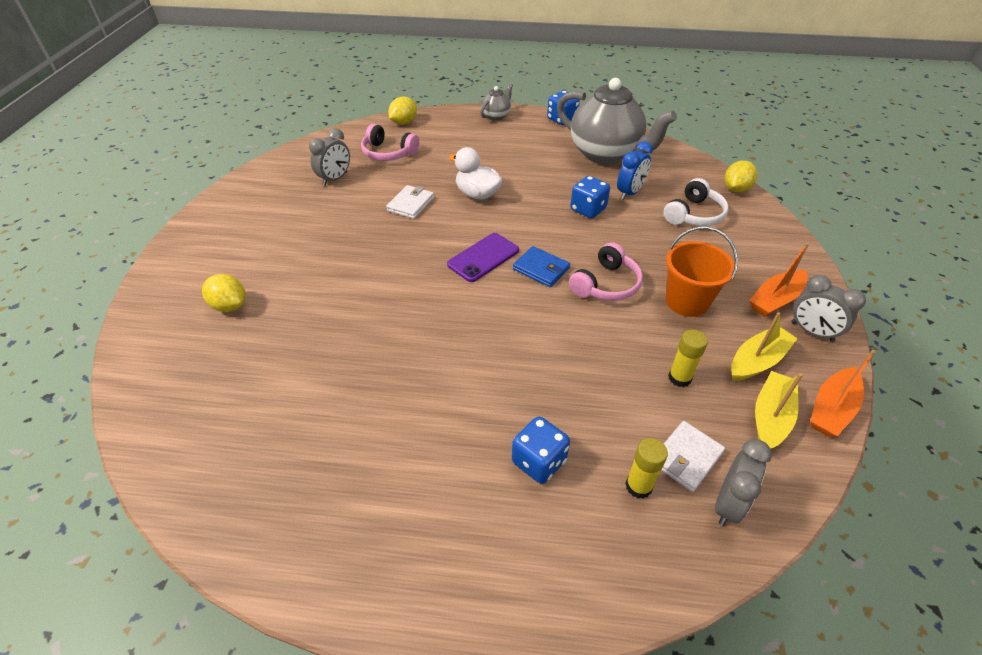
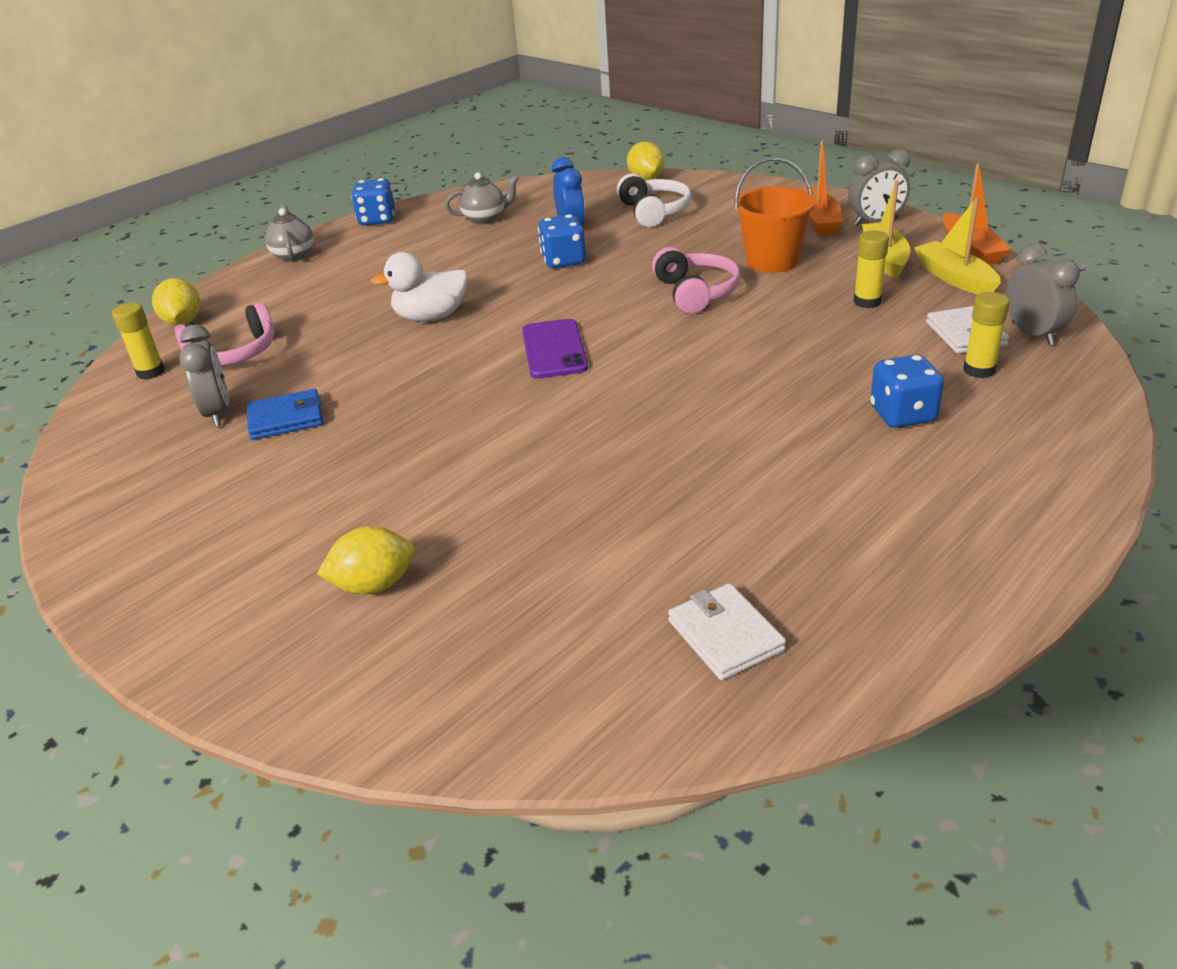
camera: 50 degrees left, 10 degrees down
white wallet [386,185,434,219] -> white wallet moved to [668,583,786,680]
blue wallet [513,246,570,287] -> blue wallet moved to [247,389,323,440]
grey teapot [557,78,677,165] -> grey teapot [445,172,519,224], size x0.44
none -> yellow glue stick [112,302,165,379]

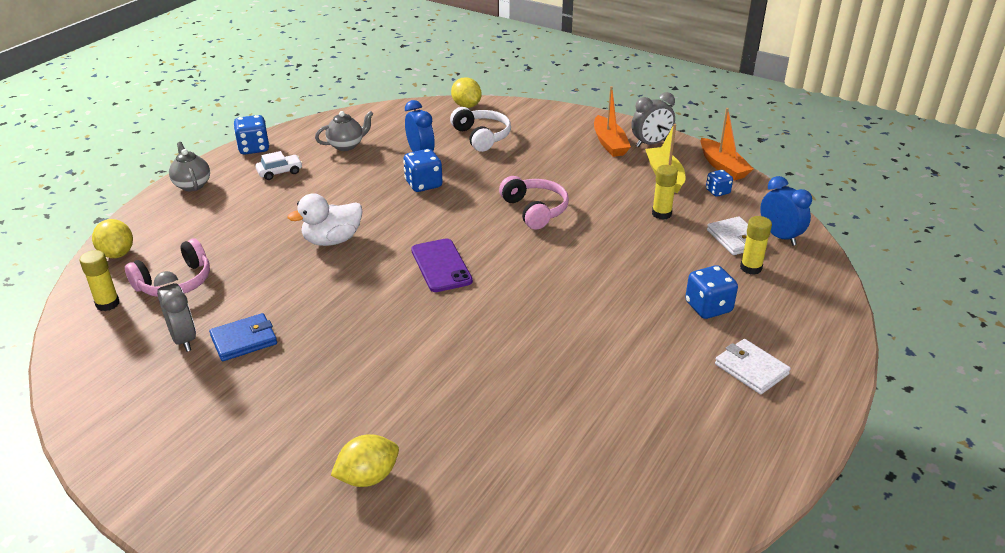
camera: 15 degrees left, 0 degrees up
white wallet [668,583,786,680] -> white wallet moved to [715,339,791,394]
orange bucket [734,158,815,273] -> none
yellow boat [914,197,1001,295] -> blue dice [706,170,733,197]
grey clock [1006,244,1079,345] -> blue clock [760,176,812,246]
none -> white car [255,151,302,180]

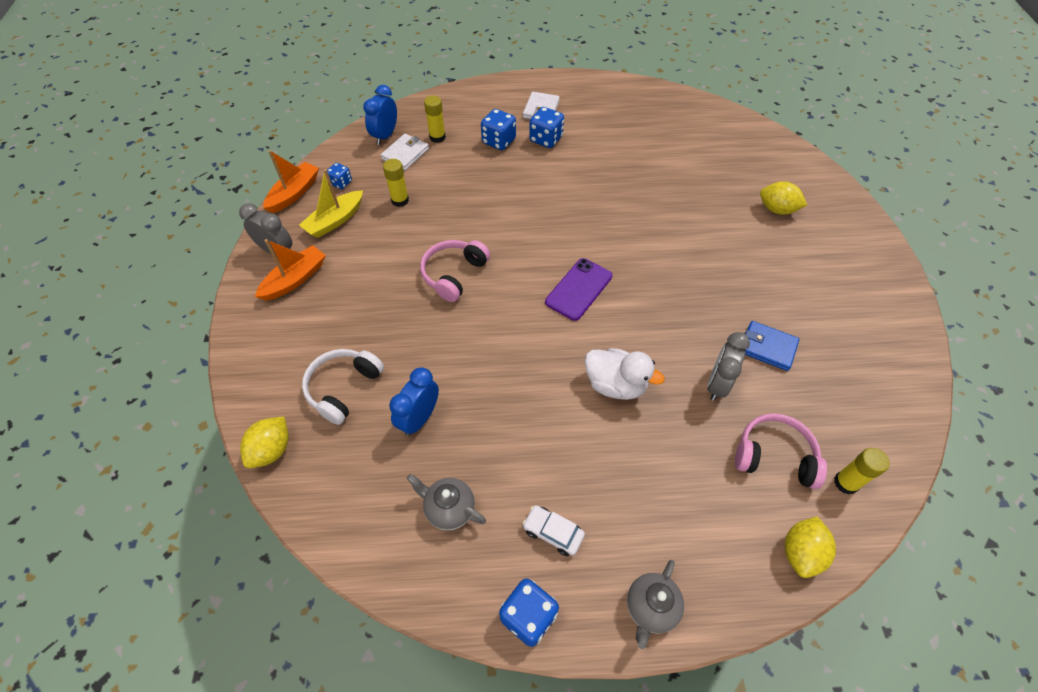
camera: 125 degrees left, 20 degrees up
grey clock [154,271,196,352] -> grey clock moved to [707,332,750,401]
blue dice [403,149,442,192] -> blue dice moved to [529,107,564,148]

